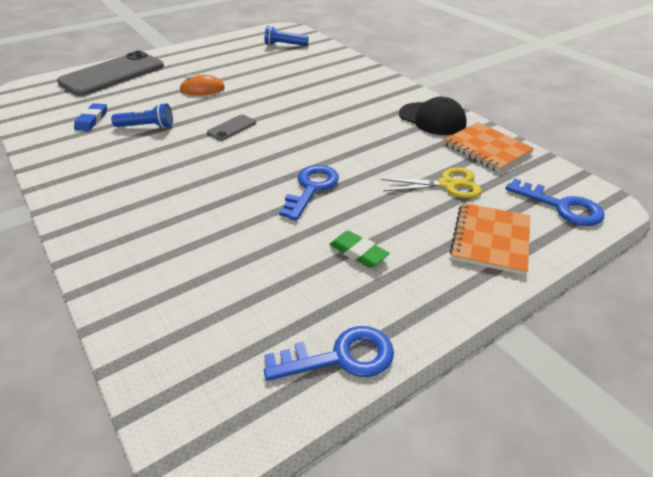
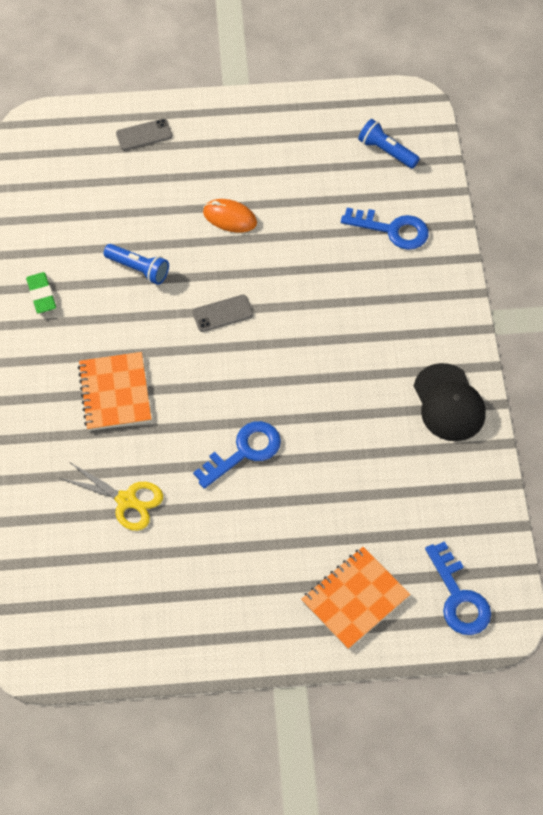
camera: 30 degrees right, 20 degrees up
grey phone [57,51,164,96] -> grey phone [116,119,172,151], size x0.42
blue eraser [74,103,107,131] -> none
blue key [264,326,394,381] -> blue key moved to [341,208,429,250]
green eraser [329,231,389,268] -> green eraser moved to [26,272,56,313]
yellow scissors [381,168,482,198] -> yellow scissors moved to [59,462,163,531]
orange notebook [444,122,534,172] -> orange notebook moved to [78,352,151,431]

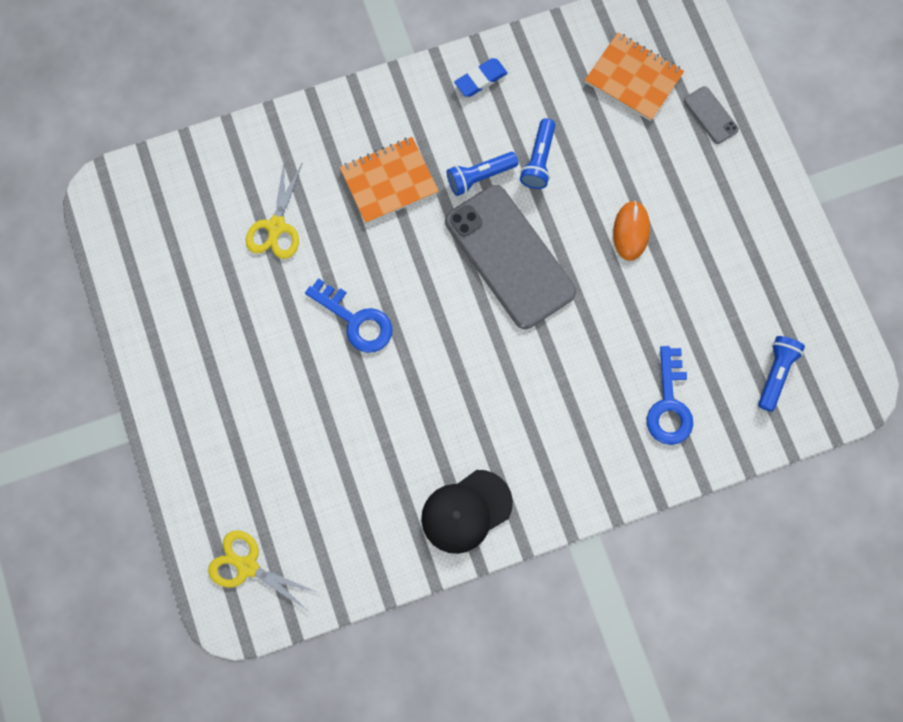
camera: 75 degrees right, 15 degrees up
green eraser [26,272,56,313] -> blue eraser [454,58,508,97]
grey phone [192,295,253,332] -> grey phone [445,185,576,329], size x2.36
orange notebook [301,547,410,650] -> orange notebook moved to [585,33,684,121]
blue key [425,541,491,635] -> yellow scissors [208,530,319,611]
none -> blue flashlight [447,152,518,196]

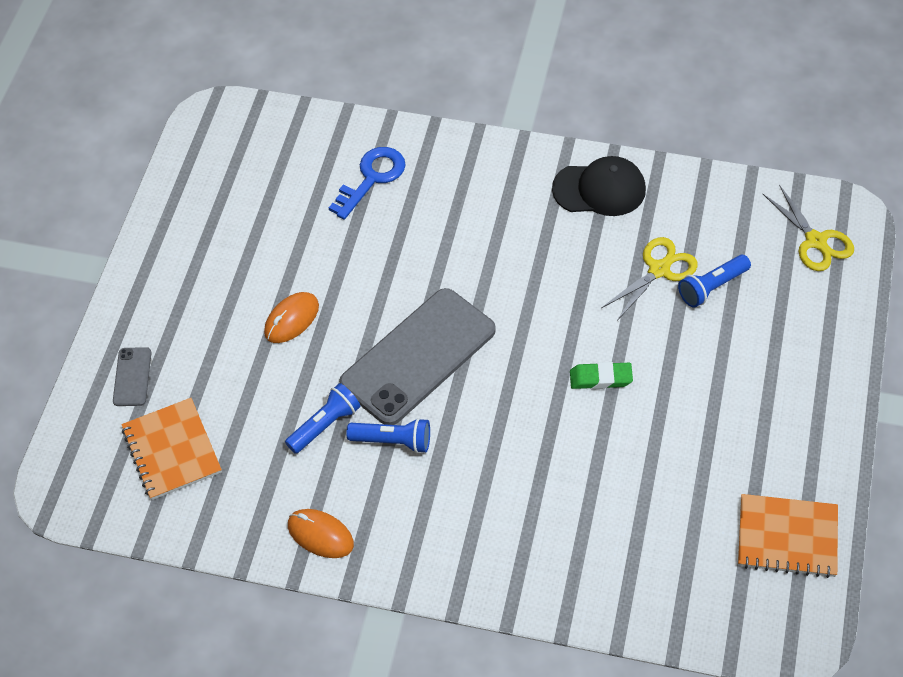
camera: 145 degrees left, 20 degrees down
yellow scissors [246,162,302,259] -> yellow scissors moved to [601,237,698,321]
blue key [305,278,393,353] -> green eraser [570,362,633,389]
orange notebook [340,137,439,224] -> orange notebook moved to [738,494,838,578]
grey phone [445,185,576,329] -> grey phone turned 45 degrees clockwise [339,288,496,425]
blue eraser [454,58,508,97] -> orange mouse [288,509,354,558]
blue flashlight [758,336,805,412] -> blue flashlight moved to [678,255,751,308]

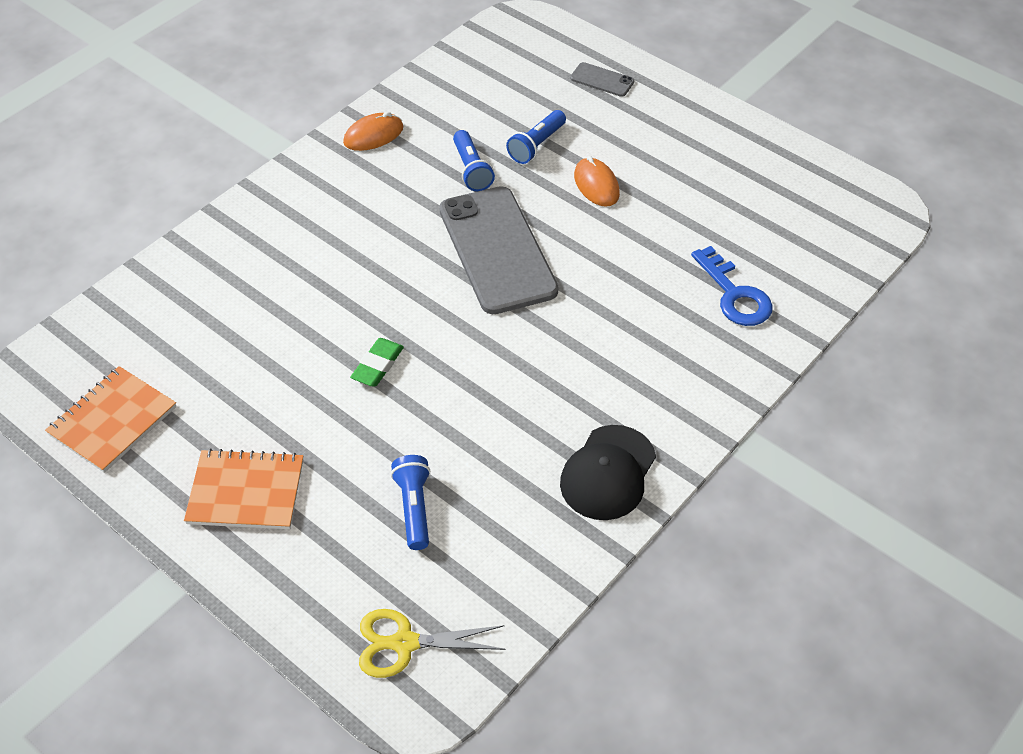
camera: 115 degrees right, 5 degrees down
orange notebook [121,398,222,500] -> orange notebook moved to [184,448,303,529]
blue flashlight [346,418,430,453] -> blue flashlight moved to [506,110,566,164]
yellow scissors [601,237,698,321] -> none

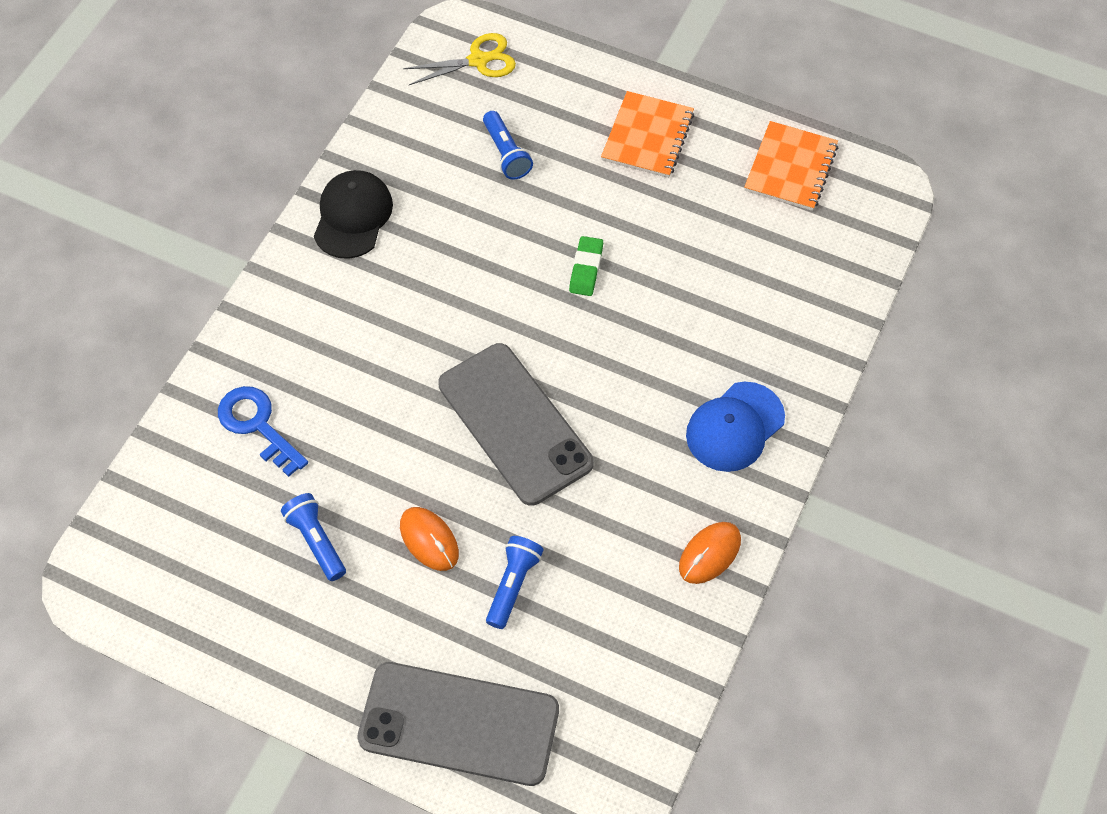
camera: 165 degrees right, 10 degrees up
orange notebook [184,448,303,529] -> orange notebook turned 60 degrees counterclockwise [601,91,694,178]
blue flashlight [453,130,495,191] -> blue flashlight moved to [281,493,346,581]
grey phone [570,62,635,97] -> grey phone [357,662,559,786], size x2.36
none -> blue cap [686,382,785,472]

